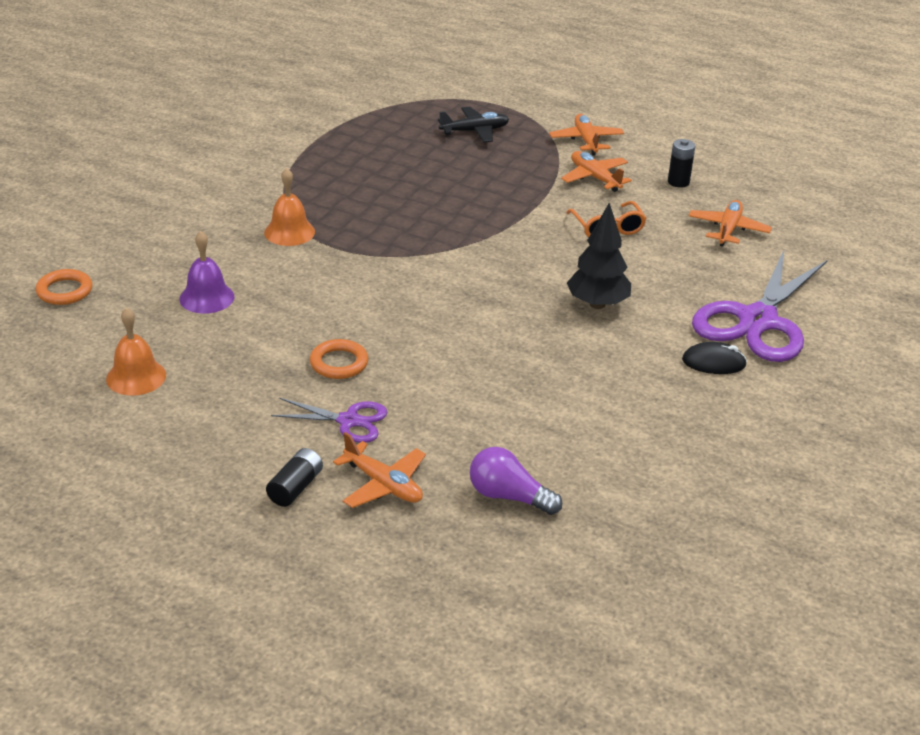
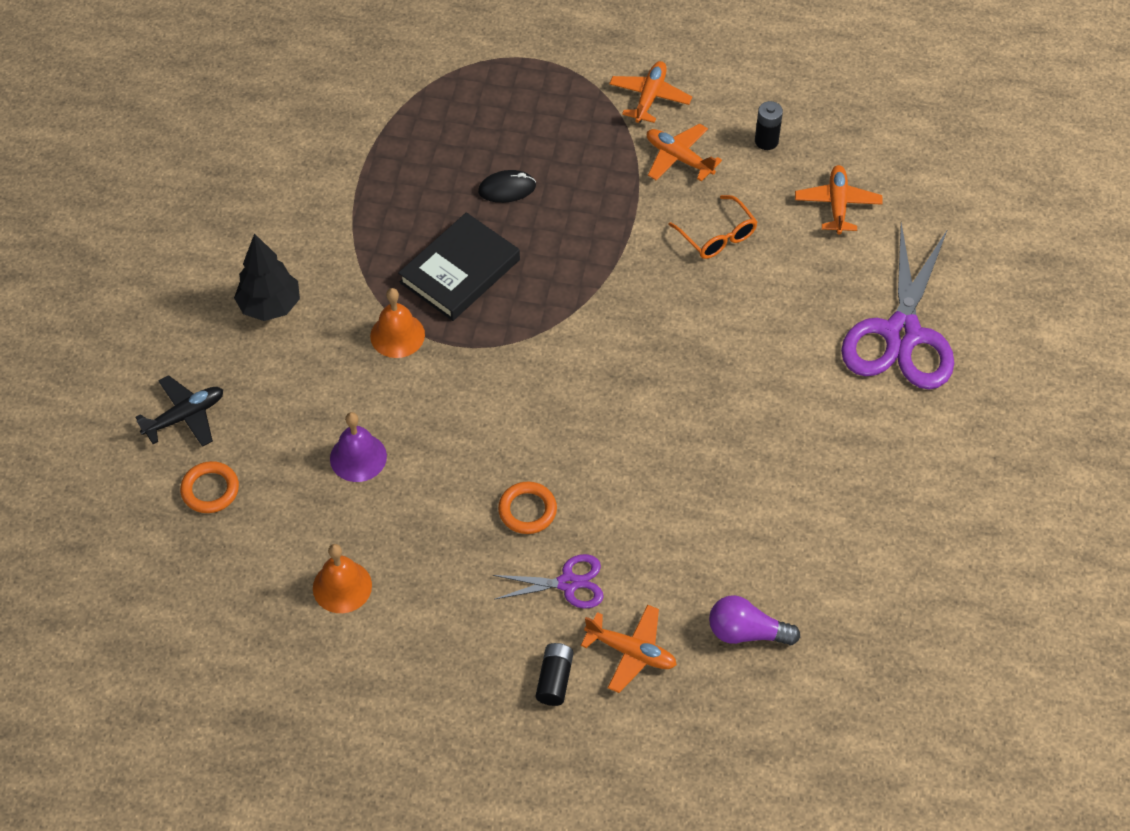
camera: 15 degrees left, 20 degrees up
black plane [438,106,509,143] -> black plane moved to [135,375,223,447]
orange plane [549,114,624,156] -> orange plane turned 45 degrees clockwise [609,61,692,123]
black tree [567,203,631,309] -> black tree moved to [234,233,300,321]
black mouse [682,342,747,374] -> black mouse moved to [478,170,536,203]
none -> black book [398,212,520,321]

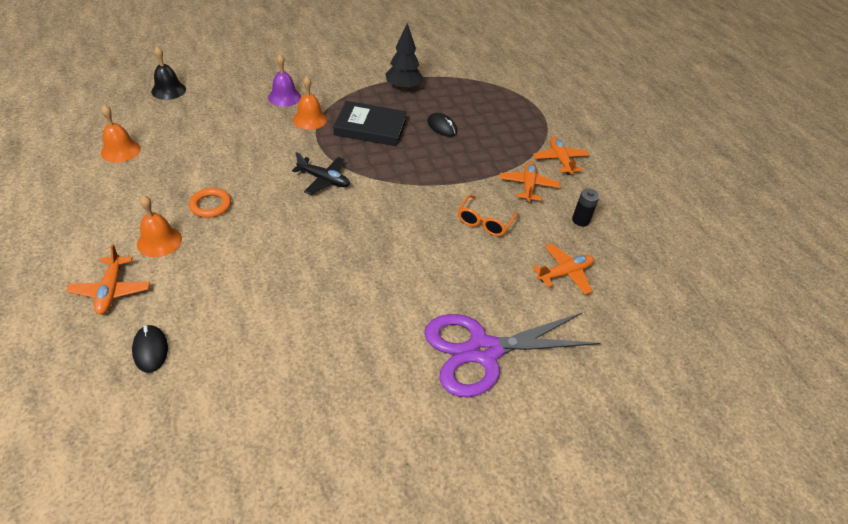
camera: 55 degrees right, 10 degrees down
black plane [135,375,223,447] -> black plane moved to [292,152,350,195]
orange ring [180,461,239,513] -> black bell [151,46,186,100]
black tree [234,233,300,321] -> black tree moved to [385,23,423,91]
purple bell [330,412,387,482] -> purple bell moved to [268,54,301,107]
purple scissors [493,554,604,609] -> orange bell [137,195,182,257]
black battery [536,643,574,706] -> none
orange plane [609,61,692,123] -> orange plane turned 90 degrees counterclockwise [533,137,589,175]
purple light bulb [709,595,800,645] -> black mouse [132,325,168,373]

